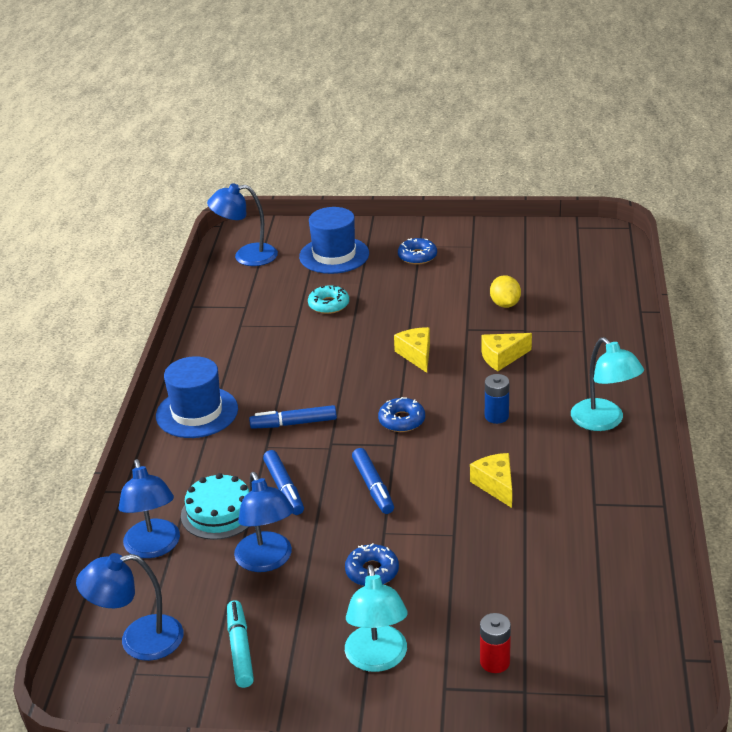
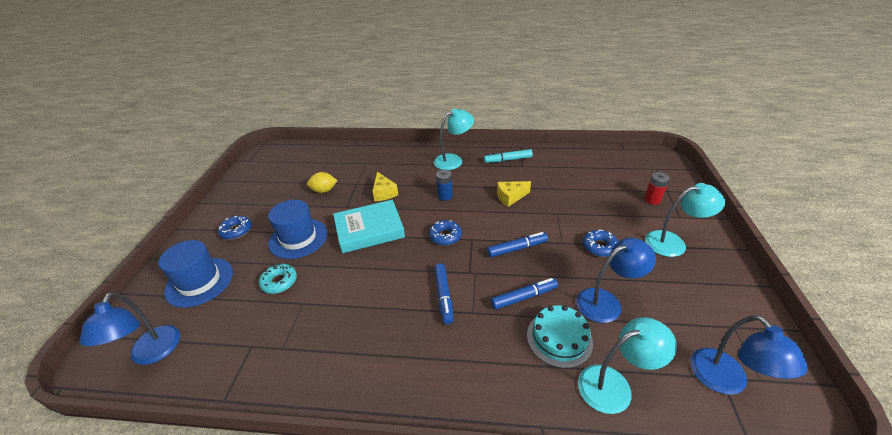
camera: 90 degrees left, 5 degrees up
blue lamp [118,459,180,558] -> turquoise lamp [578,317,677,414]
blue hat [156,356,238,438] -> blue hat moved to [268,200,328,259]
turquoise marker [227,600,254,688] -> turquoise marker moved to [484,149,533,163]
yellow cheese [394,327,430,373] -> turquoise book [333,200,405,253]

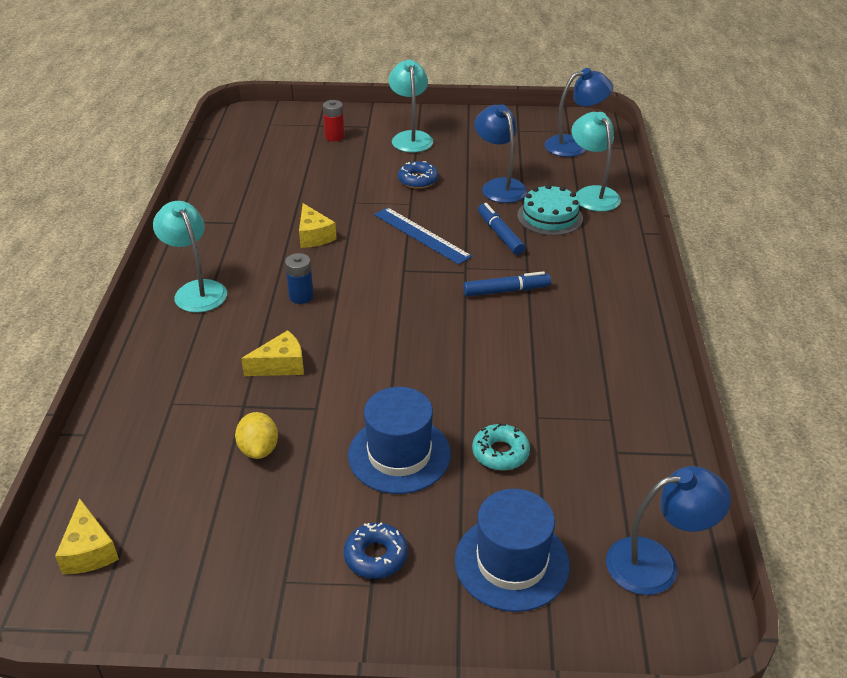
camera: 95 degrees left, 0 degrees up
turquoise book [333,200,405,253] -> none
blue donut [429,220,462,245] -> none
turquoise marker [484,149,533,163] -> none
blue marker [487,232,548,257] -> blue ruler [374,207,472,265]
none -> yellow cheese [55,498,119,574]

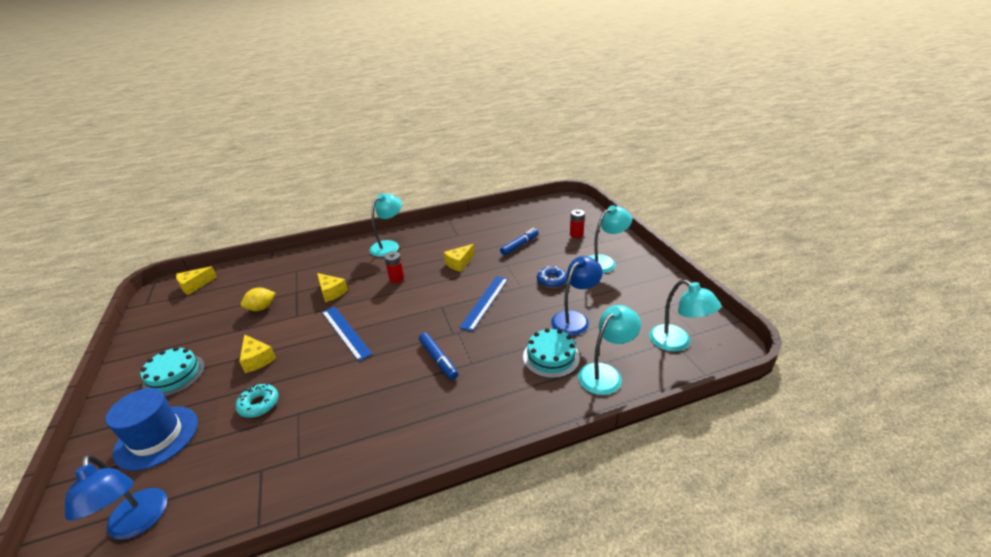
camera: 70 degrees right, 5 degrees down
blue battery [285,253,314,304] -> red battery [384,251,404,283]
blue donut [344,522,408,579] -> turquoise cake [140,347,205,397]
blue hat [348,387,451,494] -> yellow cheese [239,334,276,373]
blue marker [478,203,525,255] -> blue marker moved to [500,228,539,255]
blue lamp [545,68,613,157] -> turquoise lamp [649,279,721,352]
none -> blue ruler [322,307,372,361]

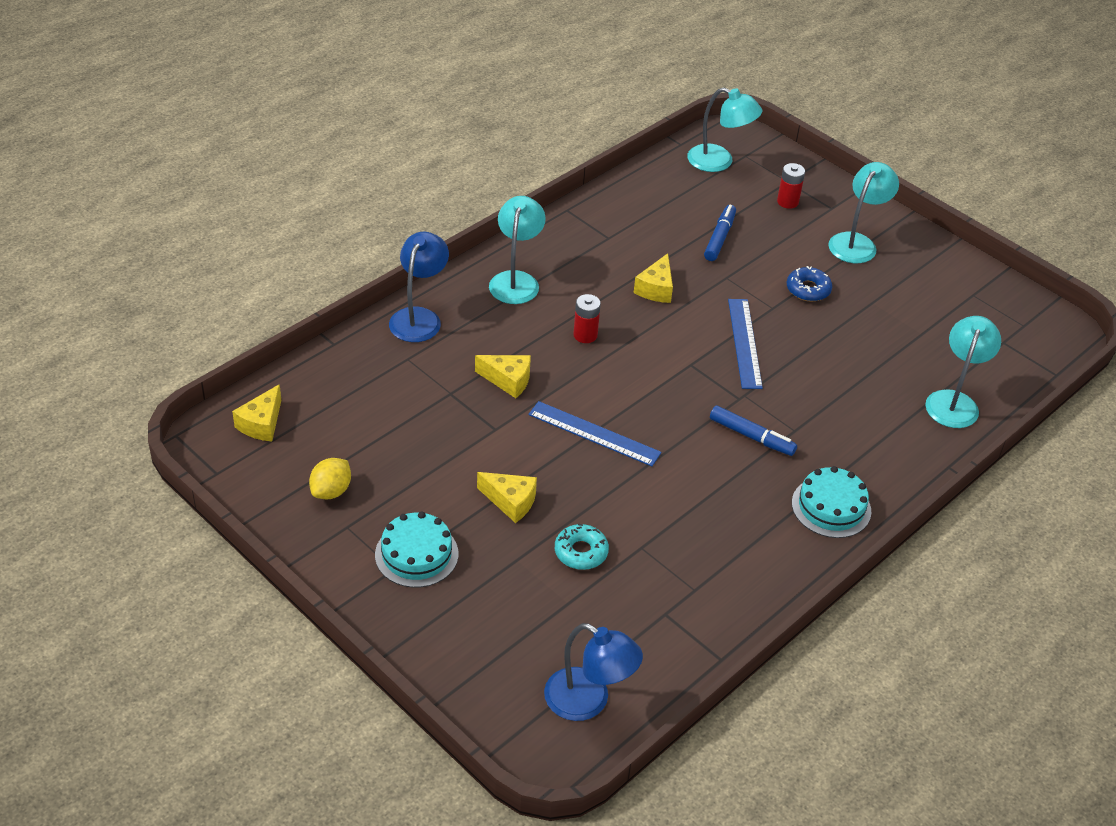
camera: 30 degrees left, 10 degrees up
blue hat [106,388,198,471] -> none
yellow lemon [241,288,275,311] -> yellow lemon moved to [309,458,351,499]
turquoise cake [523,328,580,378] -> turquoise cake moved to [792,466,871,538]
blue lamp [551,256,603,336] -> blue lamp moved to [389,232,449,342]
turquoise lamp [649,279,721,352] -> turquoise lamp moved to [687,87,762,172]

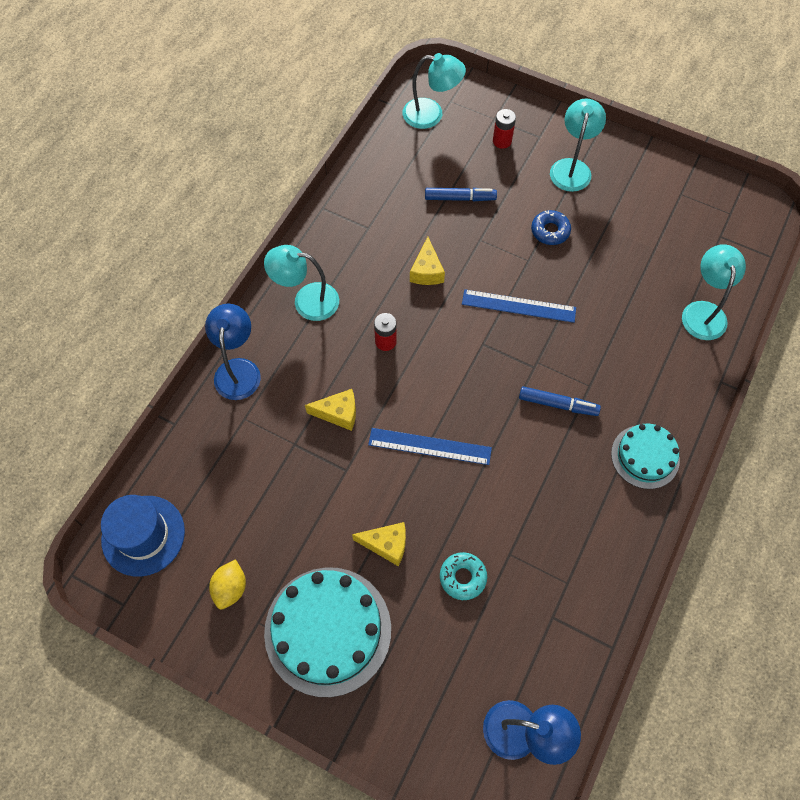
camera: 15 degrees left, 20 degrees up
yellow cheese [232,384,281,441] -> blue hat [101,495,185,577]
turquoise cake [375,512,458,588] -> turquoise cake [264,567,391,697], size x1.71
turquoise lamp [489,196,546,304] -> turquoise lamp turned 75 degrees counterclockwise [264,245,339,321]
blue marker [704,205,736,261] -> blue marker turned 90 degrees clockwise [425,188,497,201]
blue ruler [728,299,763,389] -> blue ruler turned 60 degrees counterclockwise [462,289,576,323]

